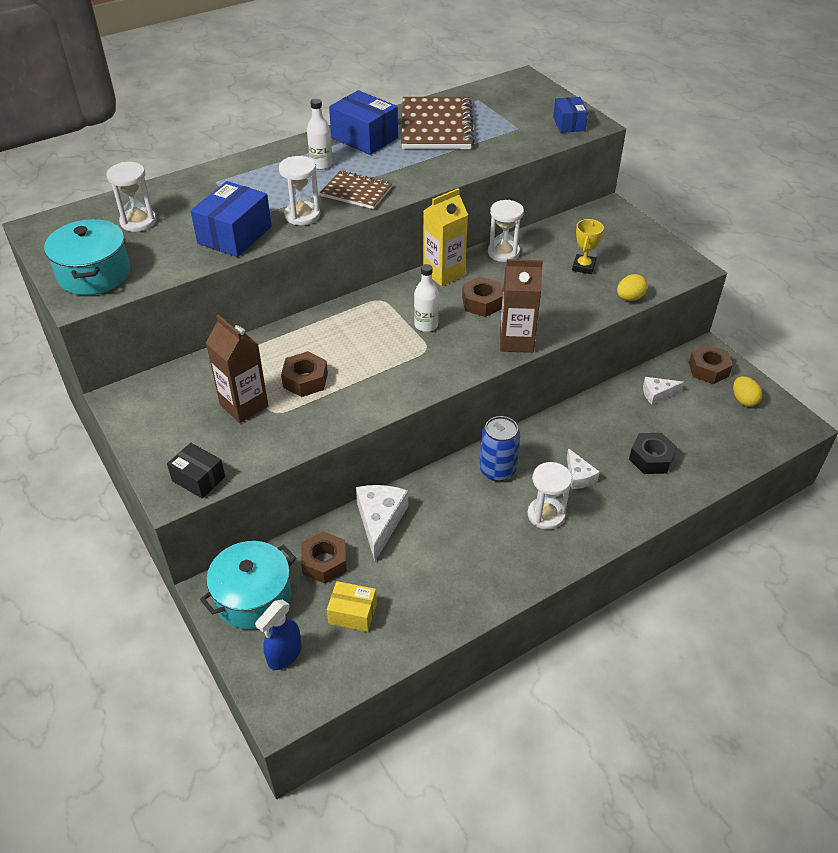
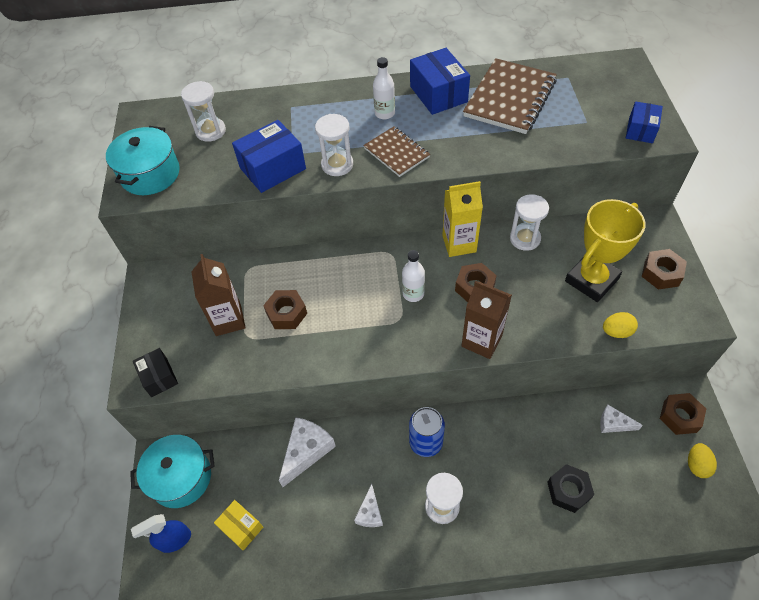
camera: 30 degrees right, 10 degrees up
brown nut [301,531,347,584] -> brown nut moved to [642,249,687,290]
white cheese [567,448,600,489] -> white cheese moved to [354,484,383,527]
yellow trophy [572,219,604,274] -> yellow trophy [565,199,646,302], size x1.95

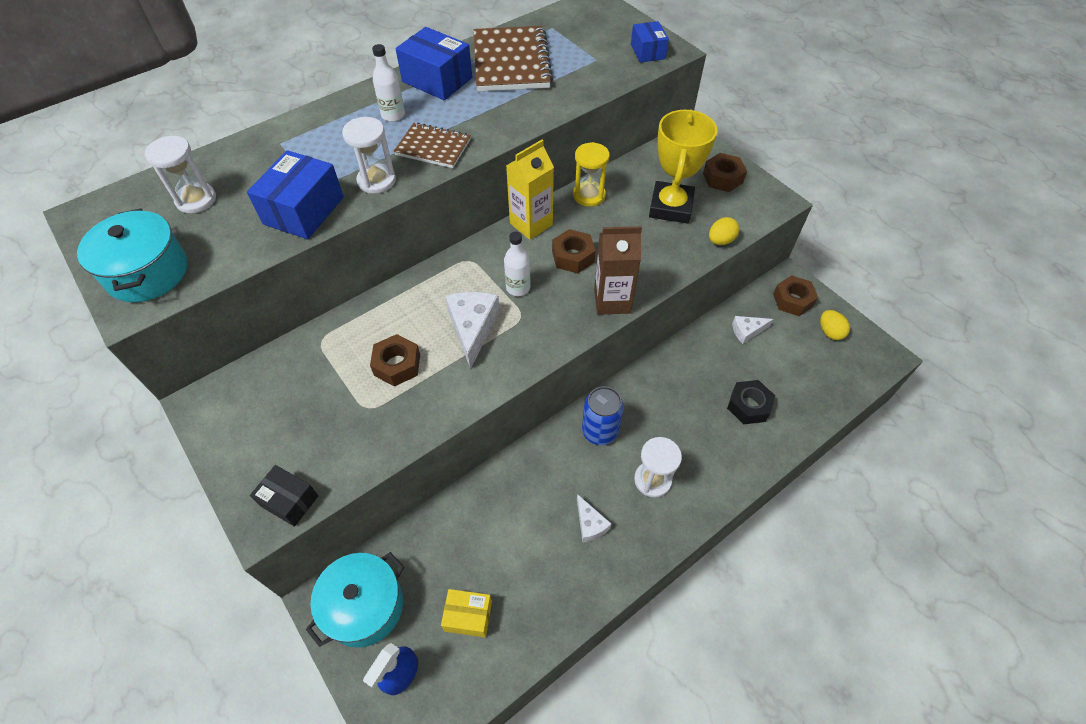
camera: 35 degrees left, 0 degrees up
brown carton [191,254,246,336] -> none
white cheese [279,417,336,487] -> white cheese moved to [445,292,500,369]
white hourglass [510,194,549,251] -> yellow hourglass [573,142,610,207]

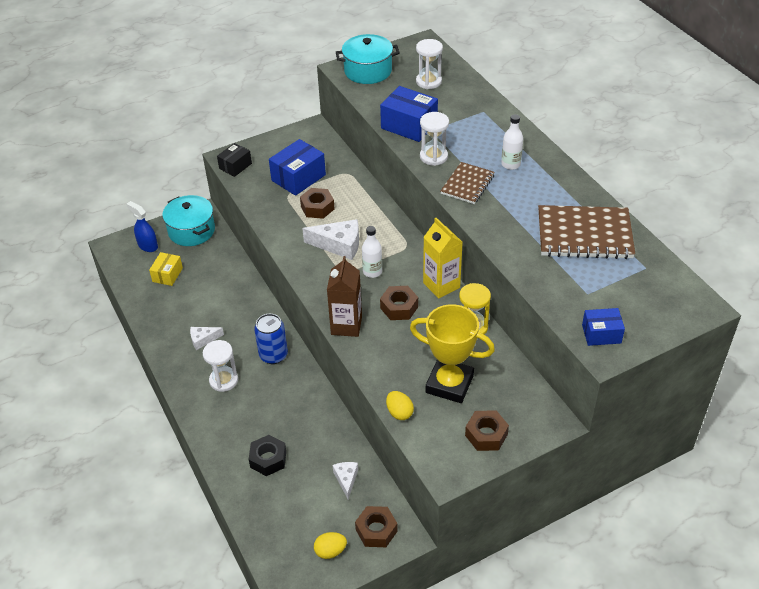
camera: 100 degrees right, 10 degrees down
blue box [395,27,472,100] -> blue box moved to [269,139,326,196]

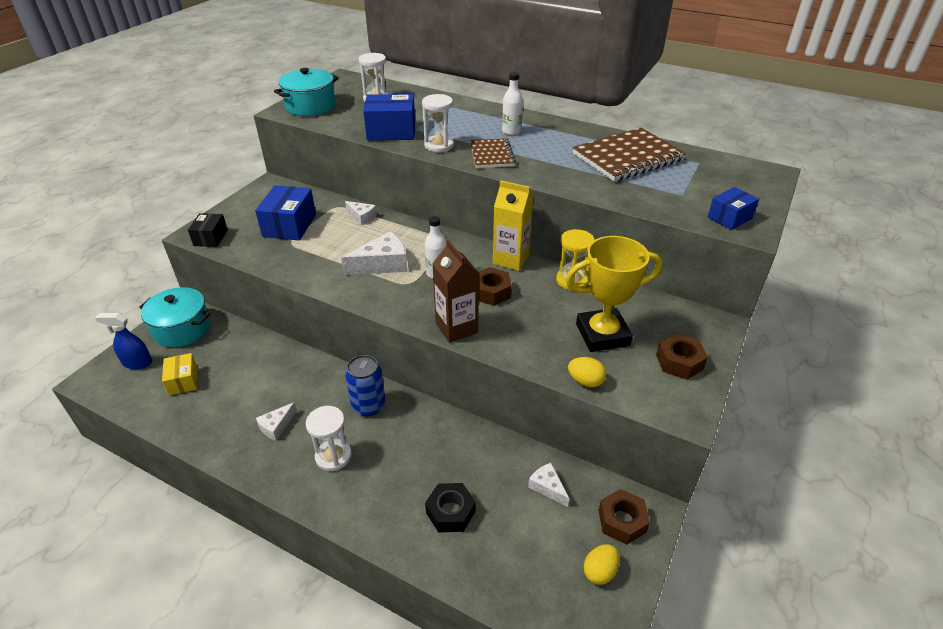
camera: 35 degrees left, 5 degrees down
brown nut [300,188,335,219] -> none
none -> white cheese [345,201,377,225]

